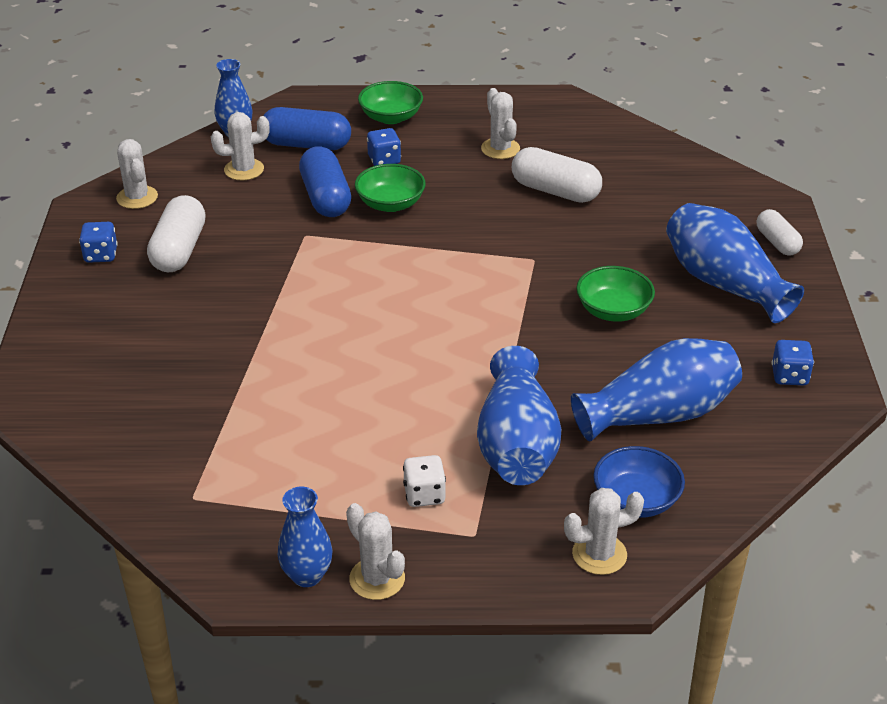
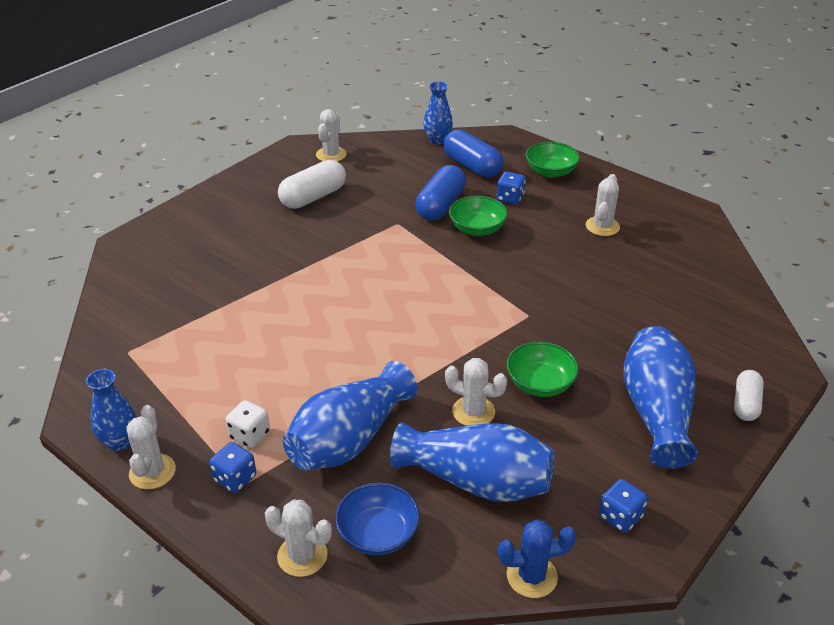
camera: 40 degrees right, 0 degrees up
blue dice [79,222,118,263] -> blue dice moved to [210,442,256,493]
white cactus [211,112,269,181] -> white cactus moved to [445,358,507,426]
white capsule [512,147,602,203] -> none
none -> blue cactus [498,519,576,598]

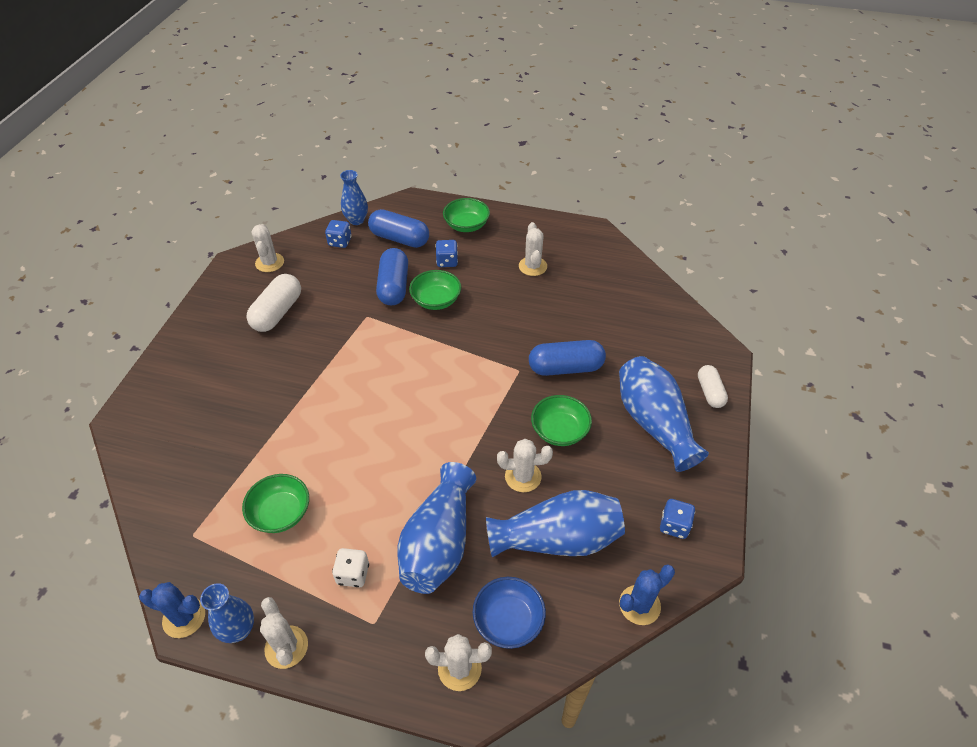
camera: 25 degrees left, 10 degrees up
blue dice [210,442,256,493] -> blue dice moved to [325,220,352,248]
none -> blue cactus [139,582,205,638]
none -> green bowl [242,474,309,533]
none -> blue capsule [529,340,606,376]

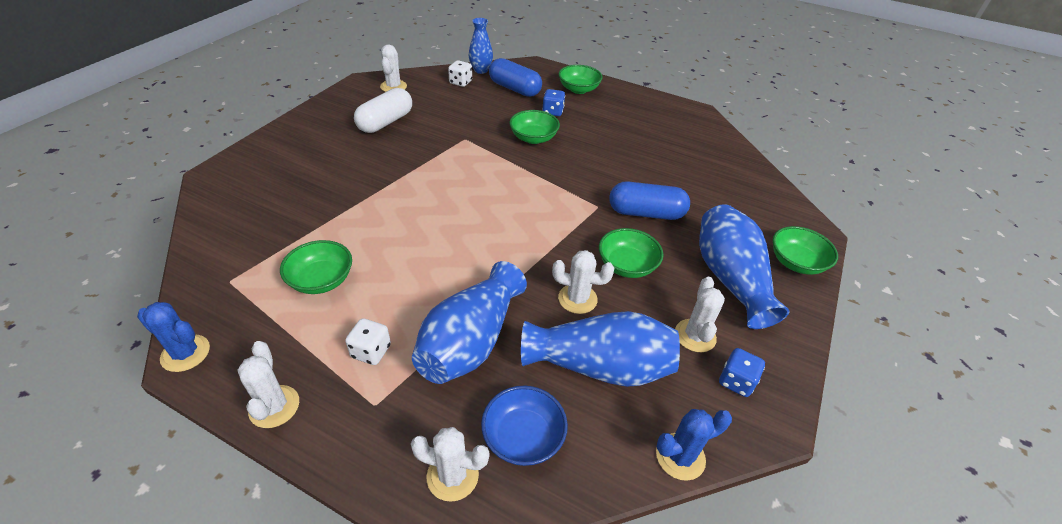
camera: 10 degrees right, 5 degrees down
blue vase [200,583,254,643] -> none
blue dice [325,220,352,248] -> white dice [448,60,472,87]
blue capsule [376,248,408,305] -> none
white cactus [519,222,547,276] -> white cactus moved to [675,277,725,352]
white capsule [698,365,728,408] -> green bowl [773,226,838,275]

